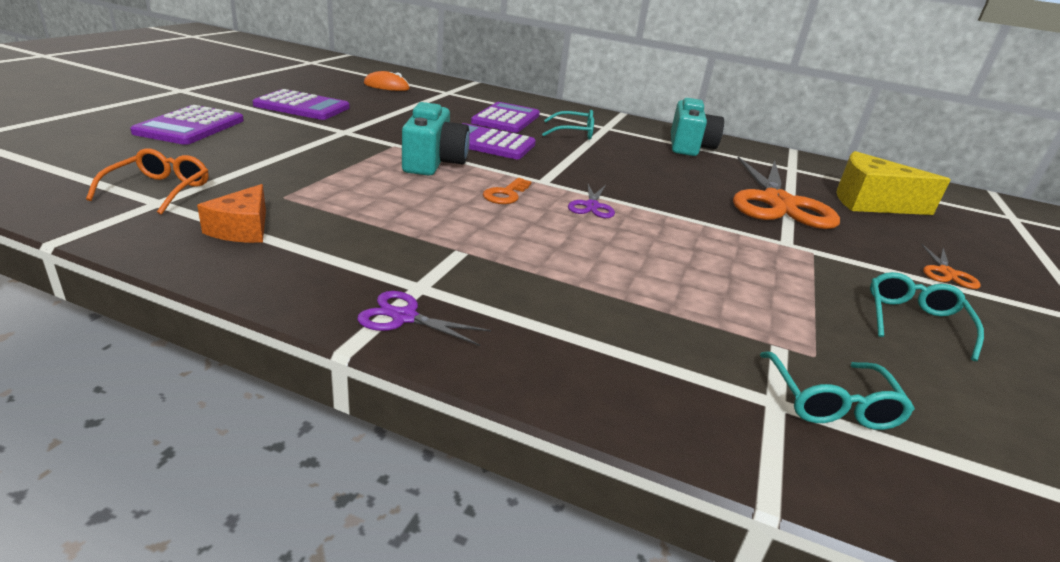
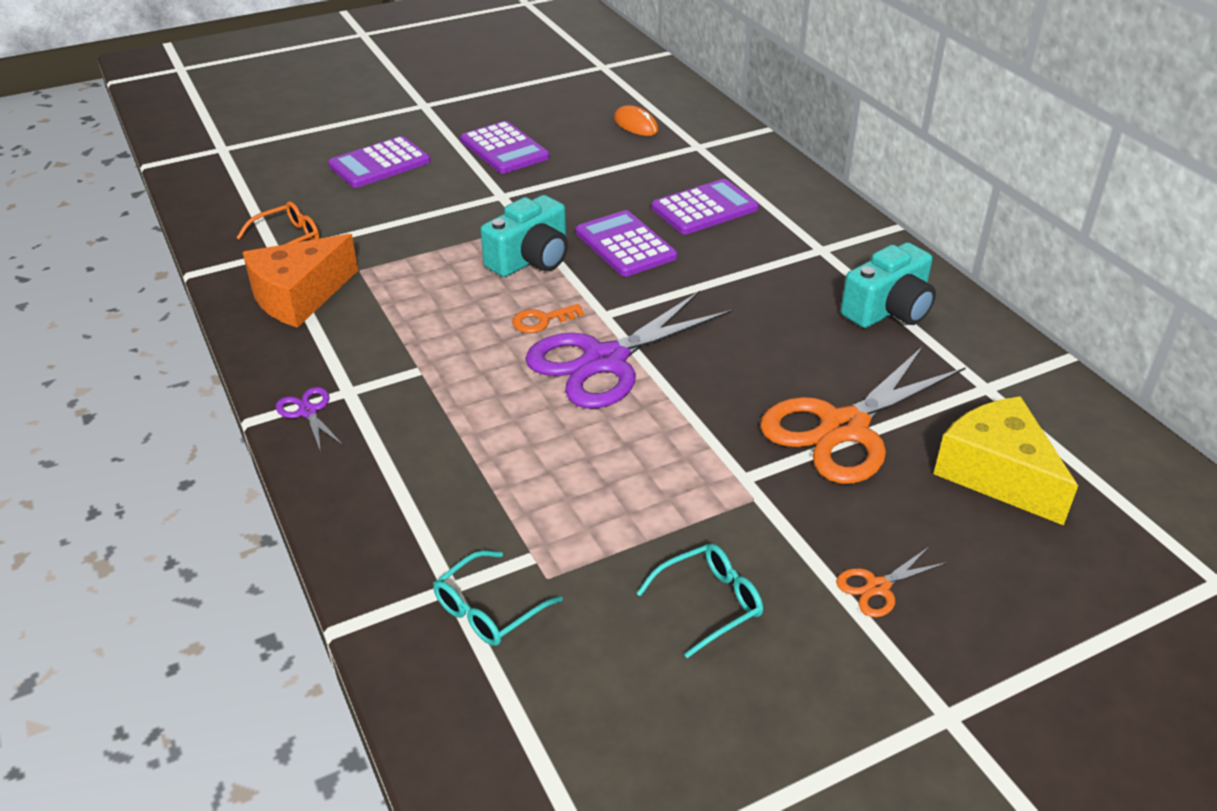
camera: 45 degrees right, 10 degrees up
orange cheese [197,184,266,243] -> orange cheese [243,234,358,328], size x1.79
turquoise glasses [542,110,594,140] -> none
purple scissors [568,184,615,218] -> purple scissors [525,291,733,409], size x2.37

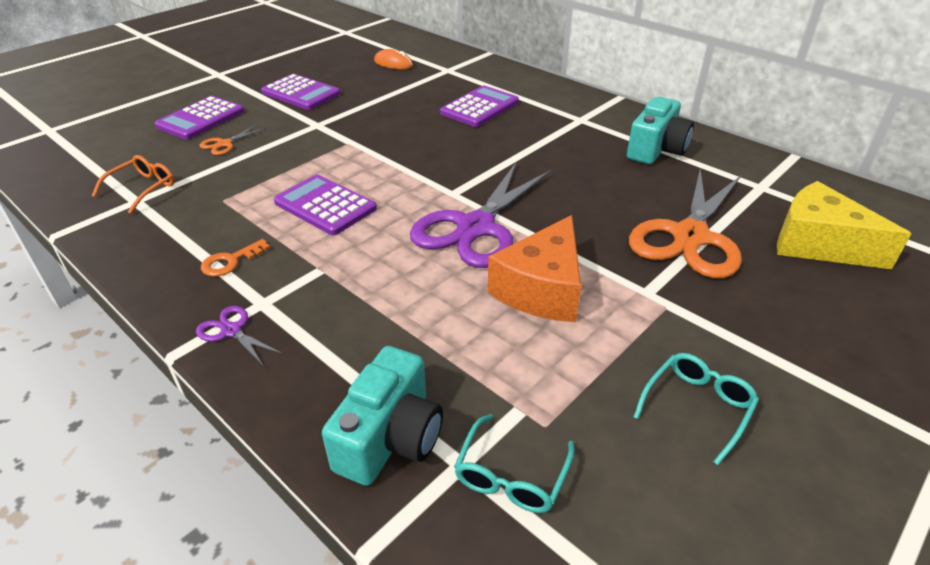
camera: 20 degrees left, 0 degrees up
orange cheese [243,234,358,328] -> orange cheese moved to [488,215,581,322]
turquoise camera [480,195,568,277] -> turquoise camera moved to [322,346,443,486]
orange key [512,304,584,333] -> orange key moved to [201,239,270,277]
purple calculator [576,210,677,277] -> purple calculator moved to [274,175,377,235]
orange scissors [836,547,947,617] -> orange scissors moved to [199,125,266,155]

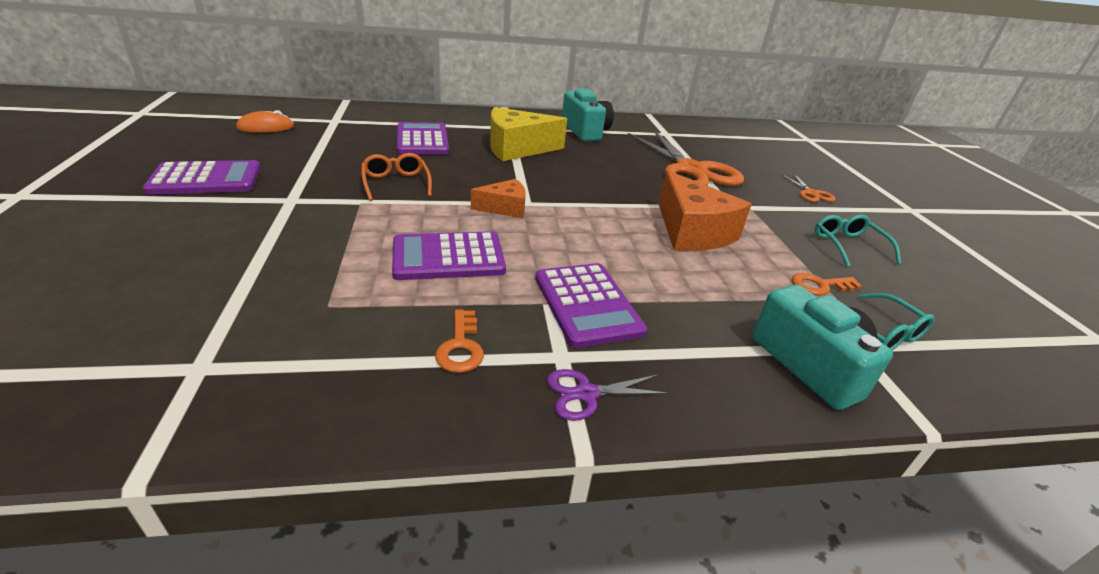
camera: 55 degrees left, 5 degrees down
orange glasses [92,155,175,214] -> orange glasses moved to [361,153,432,201]
purple calculator [155,96,244,140] -> purple calculator moved to [535,263,647,348]
orange scissors [199,125,266,155] -> orange scissors moved to [781,173,836,202]
purple scissors [410,163,551,268] -> none
yellow cheese [777,181,911,269] -> yellow cheese moved to [490,107,567,161]
none -> orange cheese [471,179,526,219]
none -> orange key [792,273,862,296]

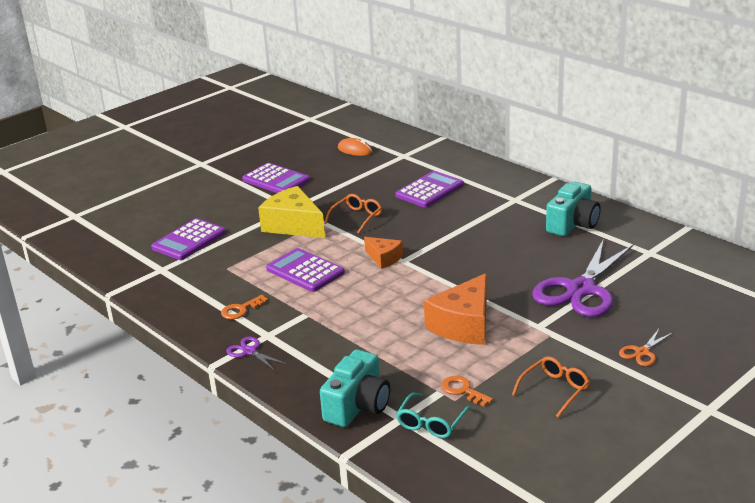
camera: 60 degrees right, 5 degrees down
yellow cheese [490,107,567,161] -> yellow cheese moved to [258,186,325,238]
purple calculator [535,263,647,348] -> purple calculator moved to [151,218,226,260]
orange scissors [628,130,744,186] -> purple scissors [532,239,634,317]
turquoise glasses [815,214,902,267] -> orange glasses [512,356,590,417]

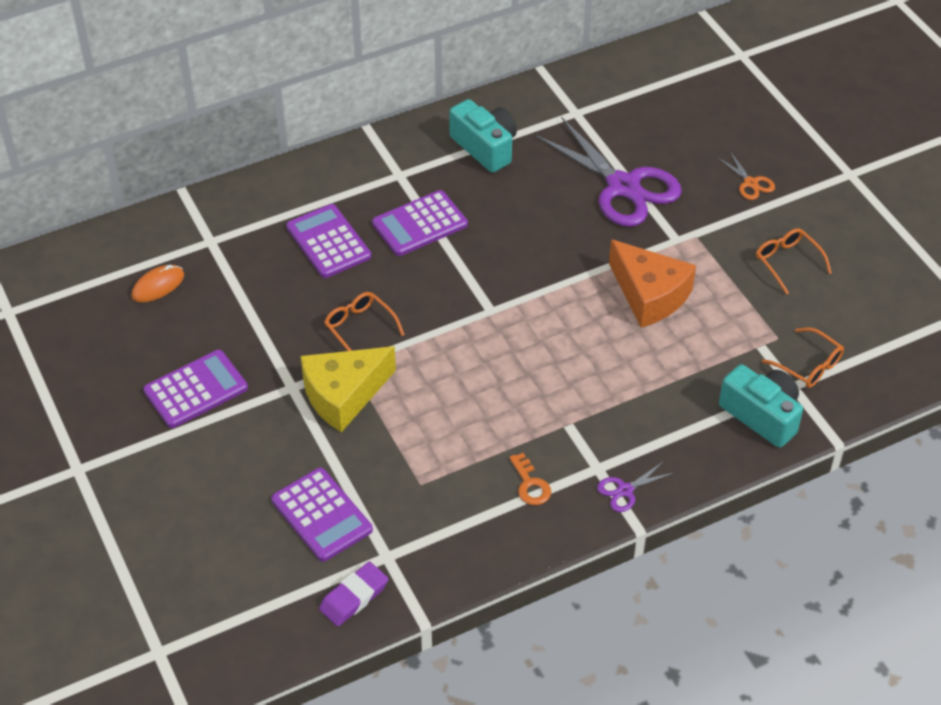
camera: 75 degrees left, 20 degrees up
purple calculator [266,248,345,292] -> purple calculator moved to [372,190,468,256]
orange cheese [364,237,403,269] -> none
turquoise glasses [396,393,471,438] -> orange glasses [762,327,844,388]
orange key [442,376,493,406] -> none
none -> purple eraser [319,562,388,626]

